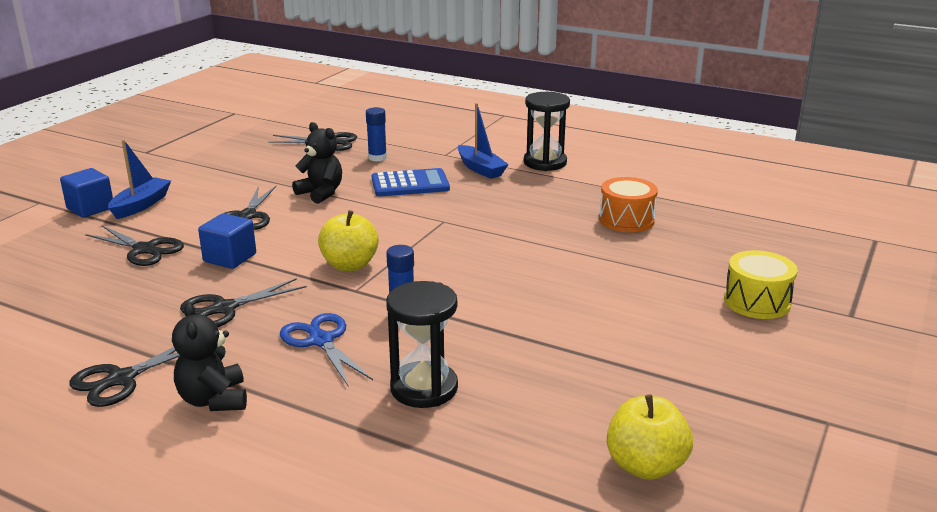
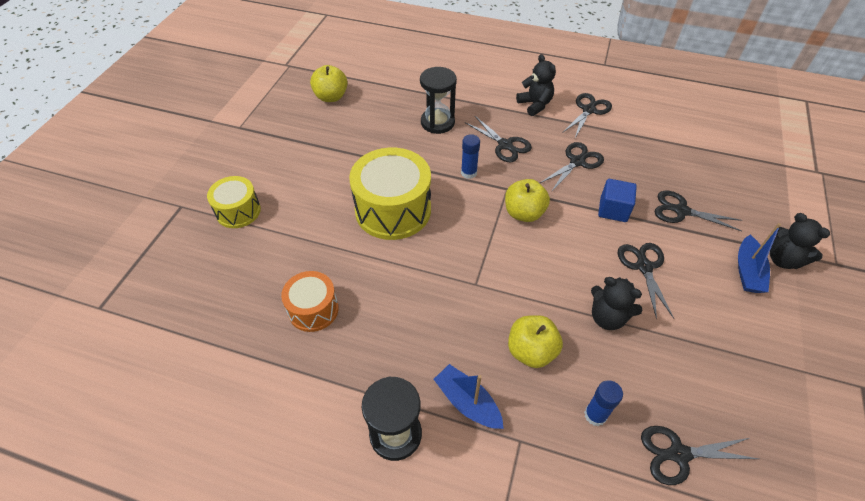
camera: 170 degrees right, 25 degrees up
blue cube [60,168,113,218] -> black teddy bear [770,213,830,269]
blue scissors [280,313,373,387] -> black scissors [465,116,532,163]
blue calculator [372,168,450,196] -> yellow apple [508,315,563,368]
none -> yellow drum [349,148,431,240]

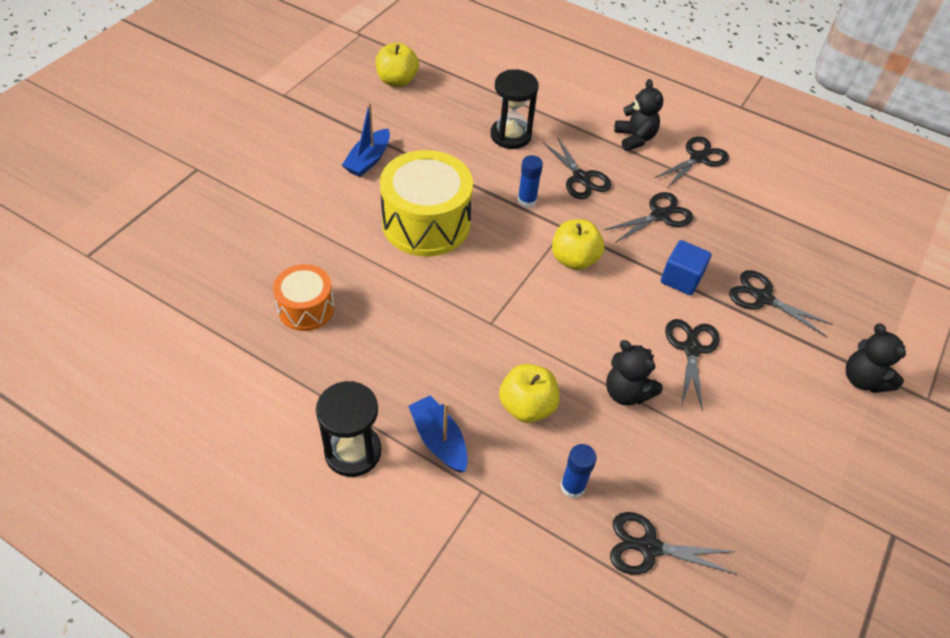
camera: 10 degrees right, 0 degrees up
yellow drum [207,176,261,228] -> none
blue boat [738,223,781,293] -> blue boat moved to [342,102,390,177]

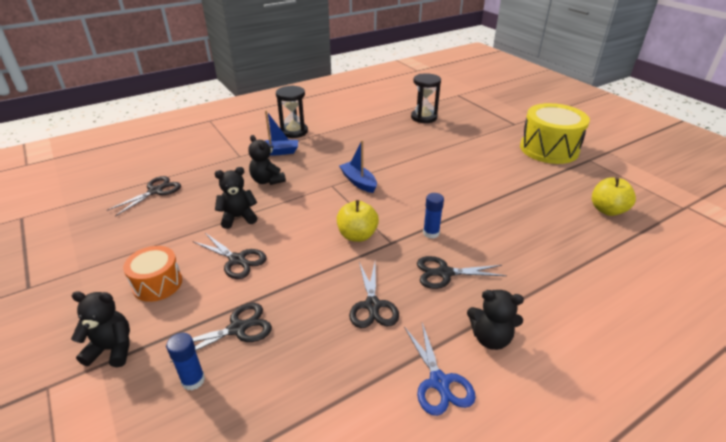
camera: 120 degrees right, 15 degrees down
orange drum [273,264,334,331] -> orange drum moved to [123,246,182,302]
blue boat [342,102,390,177] -> blue boat moved to [339,140,377,193]
yellow drum [380,150,473,257] -> yellow drum moved to [520,103,590,164]
black hourglass [491,69,539,149] -> black hourglass moved to [411,73,441,123]
yellow apple [499,364,559,423] -> black teddy bear [249,135,286,185]
blue glue stick [561,444,597,498] -> blue glue stick moved to [166,333,205,390]
black scissors [654,136,729,187] -> blue scissors [404,323,476,416]
blue cube [661,240,711,296] -> none

